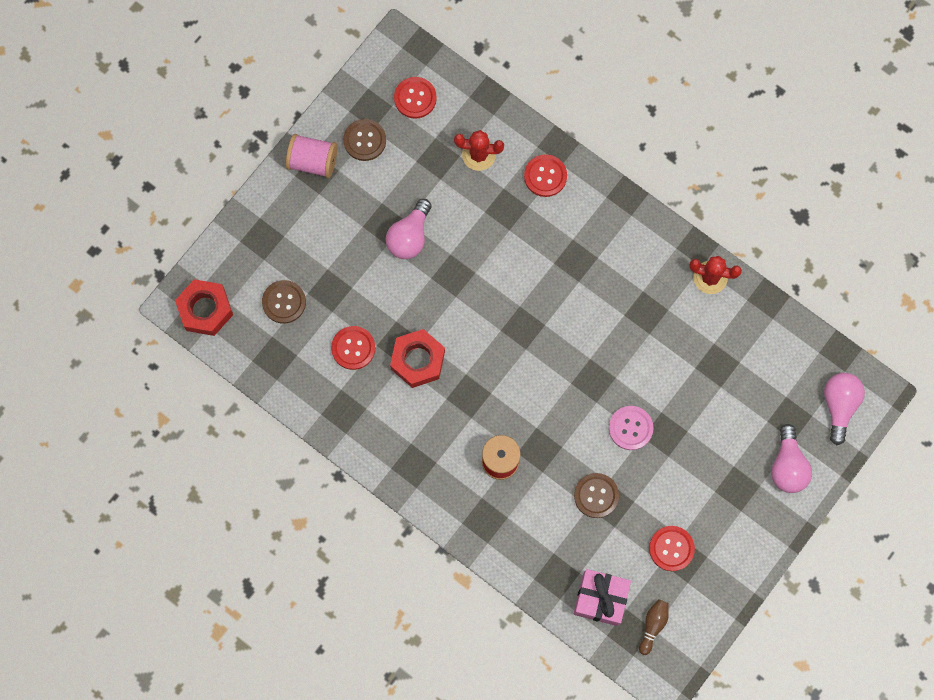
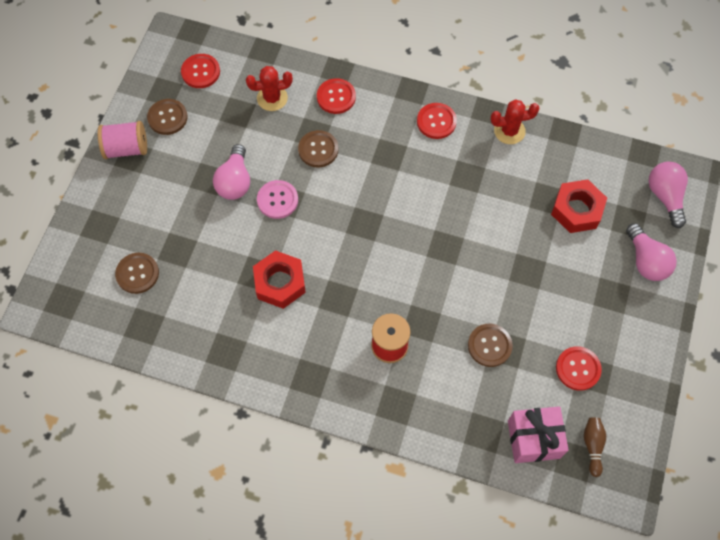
camera: 20 degrees left, 10 degrees down
red nut [175,279,233,336] -> red nut moved to [551,179,607,233]
red button [331,326,375,370] -> red button moved to [417,103,457,139]
pink button [609,406,654,450] -> pink button moved to [257,180,298,219]
none -> brown button [298,130,338,167]

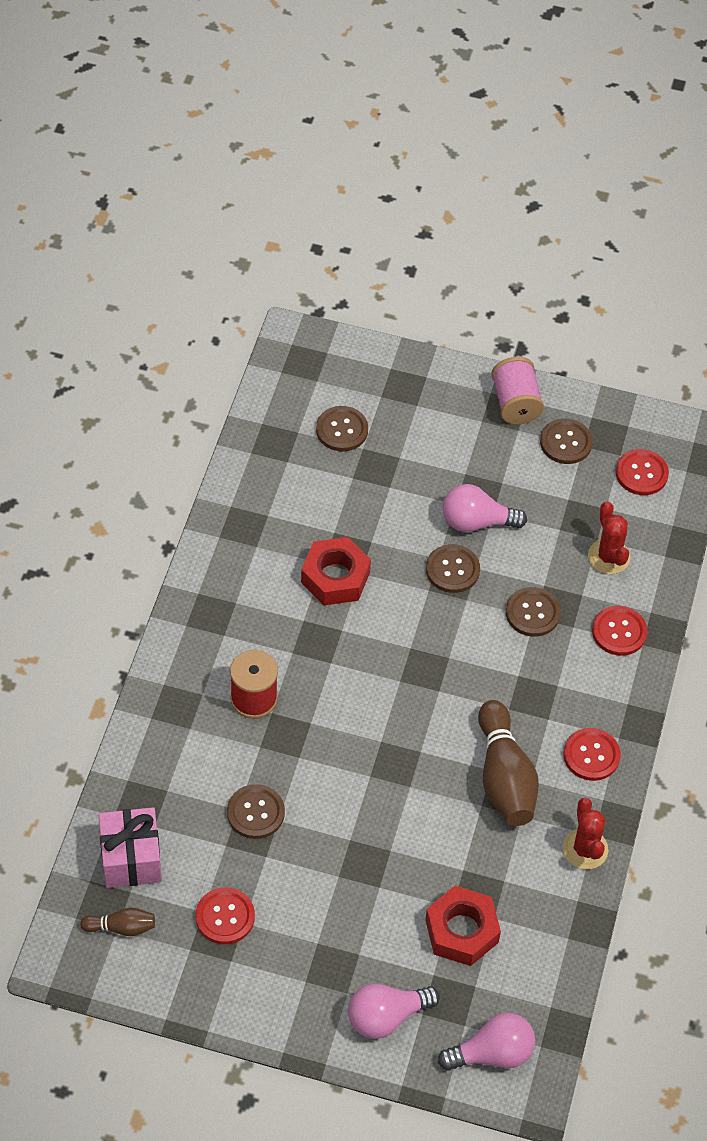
camera: 85 degrees right, 10 degrees down
pink button [257,180,298,219] -> brown button [426,544,480,593]
none -> brown bowling pin [478,700,539,826]

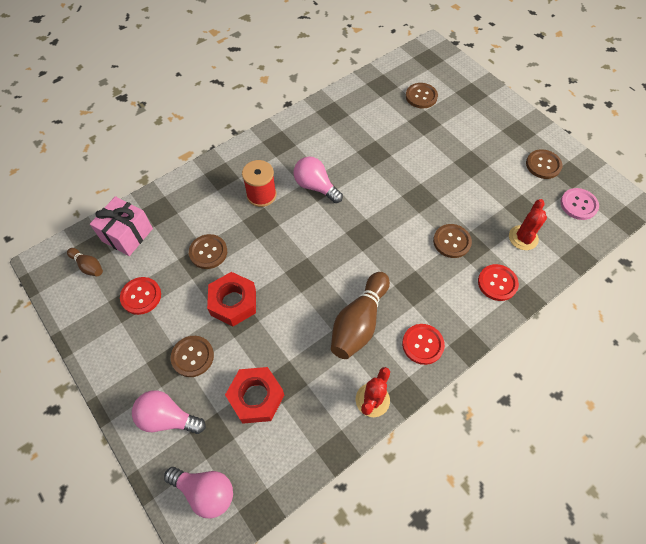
camera: 40 degrees right, 5 degrees up
red nut [301,537,371,605] -> red nut moved to [207,272,256,326]
brown button [426,544,480,593] -> brown button moved to [171,336,214,377]
pink light bulb [443,484,527,532] -> pink light bulb moved to [294,157,343,203]
pink spool [491,357,544,424] -> none
red button [616,449,669,495] -> pink button [561,188,599,220]

